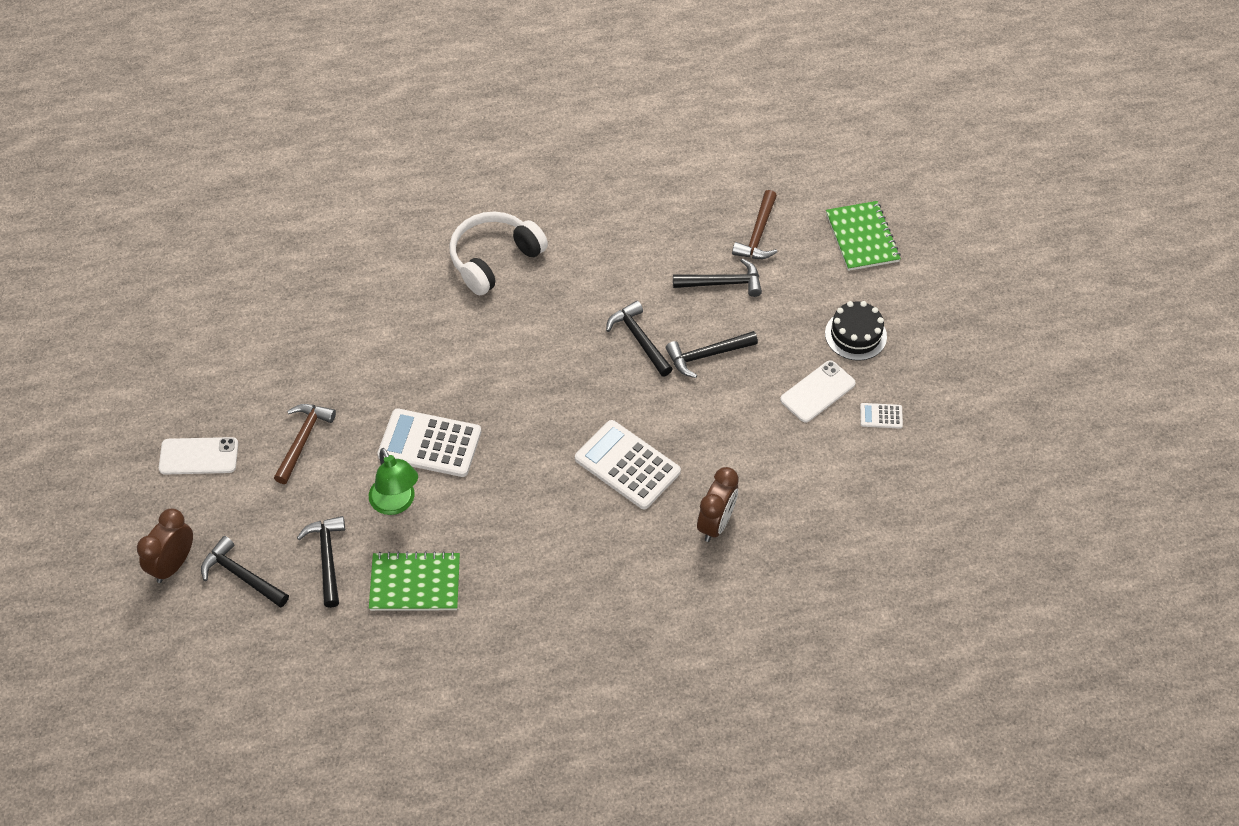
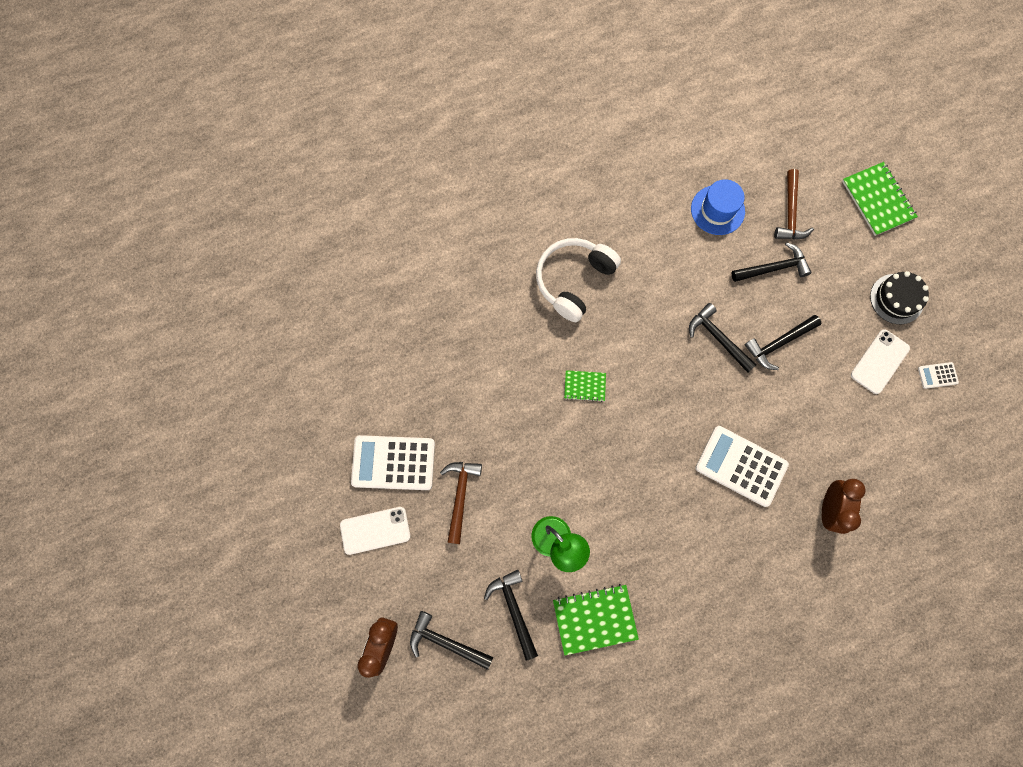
camera: 10 degrees left, 20 degrees up
white calculator [377,408,481,477] -> white calculator moved to [351,435,435,490]
none -> green notebook [564,370,606,402]
none -> blue hat [691,179,745,235]

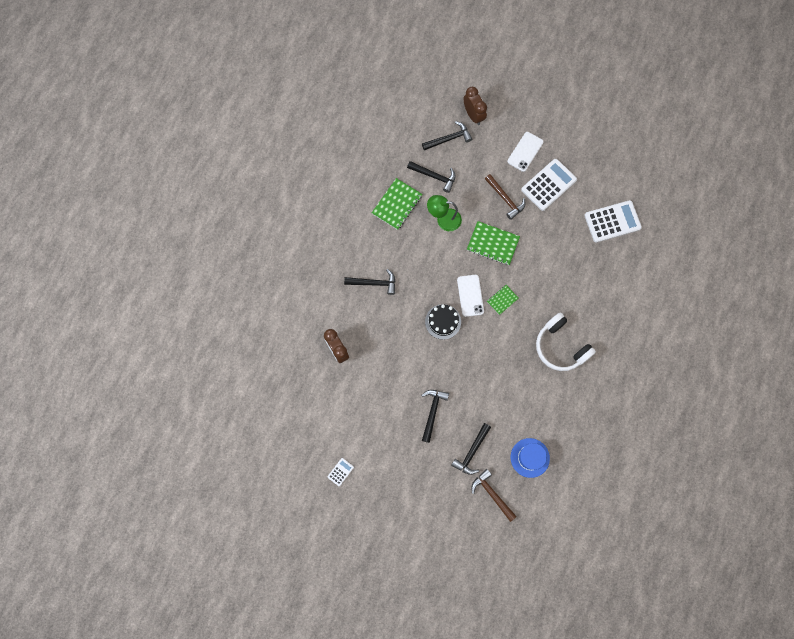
camera: 135 degrees right, 0 degrees up
white headphones [536,238,621,322] -> white headphones turned 150 degrees clockwise [536,313,596,371]
black hammer [689,303,756,373] -> black hammer moved to [344,269,395,295]
white calculator [695,426,789,507] -> white calculator moved to [584,200,642,243]
green notebook [842,162,918,236] -> green notebook moved to [467,221,520,265]
white phone [851,329,910,394] -> white phone moved to [457,275,484,317]
black cake [870,271,929,324] -> black cake moved to [425,304,461,340]

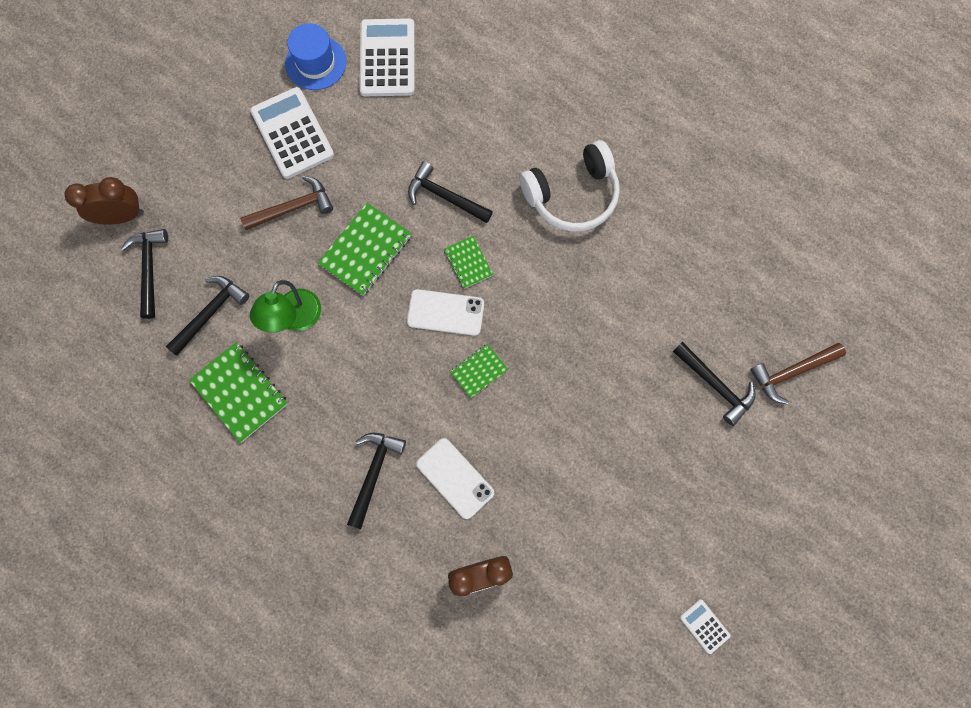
camera: 75 degrees left, 0 degrees up
black hammer [421,390,449,443] -> black hammer moved to [408,161,493,223]
black cake [425,304,461,340] -> green notebook [450,343,508,398]
white phone [507,132,544,172] -> white phone moved to [416,438,494,519]
blue hat [511,438,550,478] -> blue hat moved to [285,23,347,90]

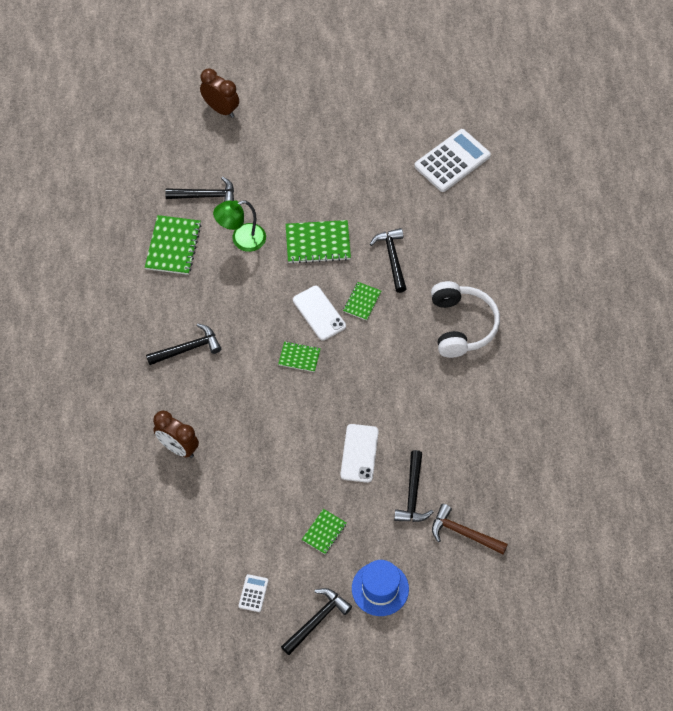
camera: 50 degrees right, 15 degrees down
black hammer [121,229,168,319] -> black hammer moved to [281,588,352,655]
brown hammer [240,176,333,230] -> none
white calculator [250,87,334,179] -> none
blue hat [285,23,347,90] -> blue hat moved to [352,560,409,616]
white phone [416,438,494,519] -> white phone moved to [340,424,379,483]
white headphones [520,140,620,232] -> white headphones turned 120 degrees counterclockwise [431,281,500,358]
none -> green notebook [302,509,347,554]

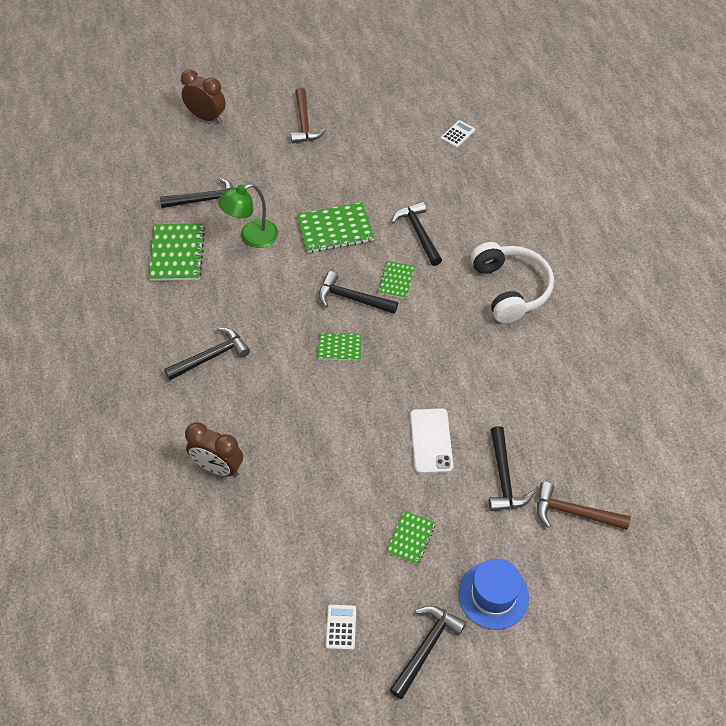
camera: 10 degrees left, 5 degrees down
white phone [293,286,346,341] -> black hammer [319,271,398,314]
white calculator [414,129,491,192] -> white calculator [441,120,475,148], size x0.46
none -> brown hammer [291,88,326,144]

